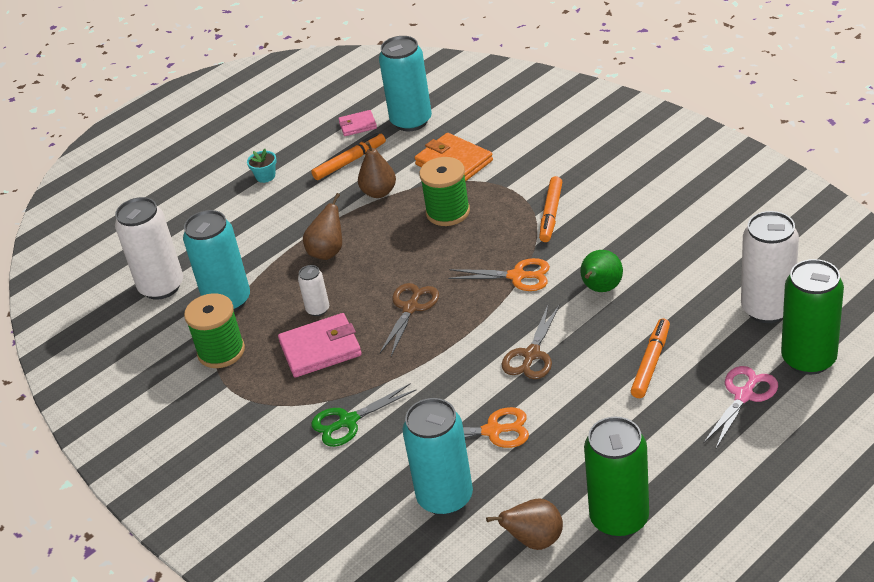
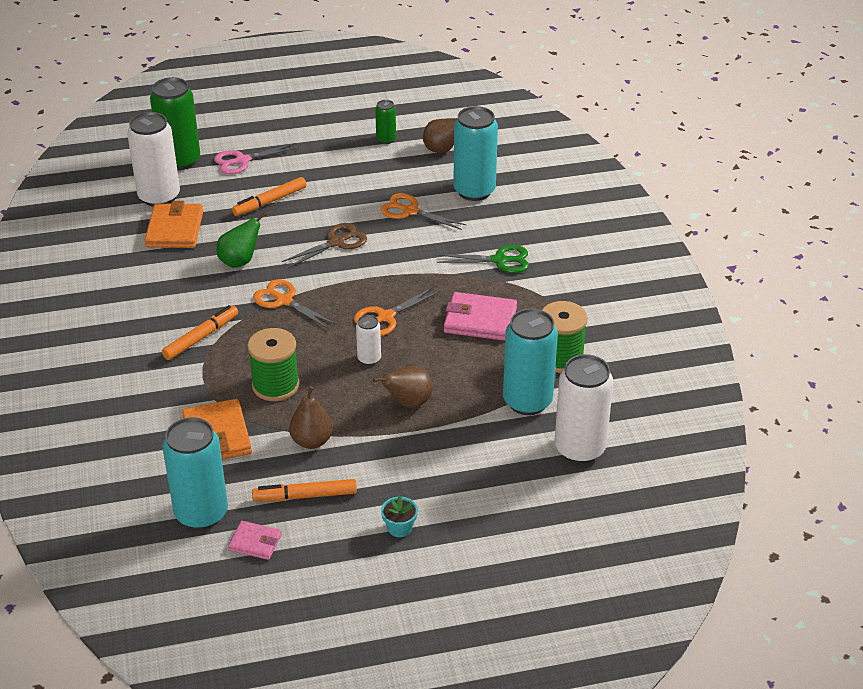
camera: 155 degrees left, 0 degrees up
white can [298,265,329,316] -> white can moved to [356,315,381,365]
brown scissors [380,283,439,356] -> orange scissors [354,287,440,336]
green can [584,417,649,538] -> green can [375,100,396,144], size x0.49
none -> orange wallet [145,201,203,248]

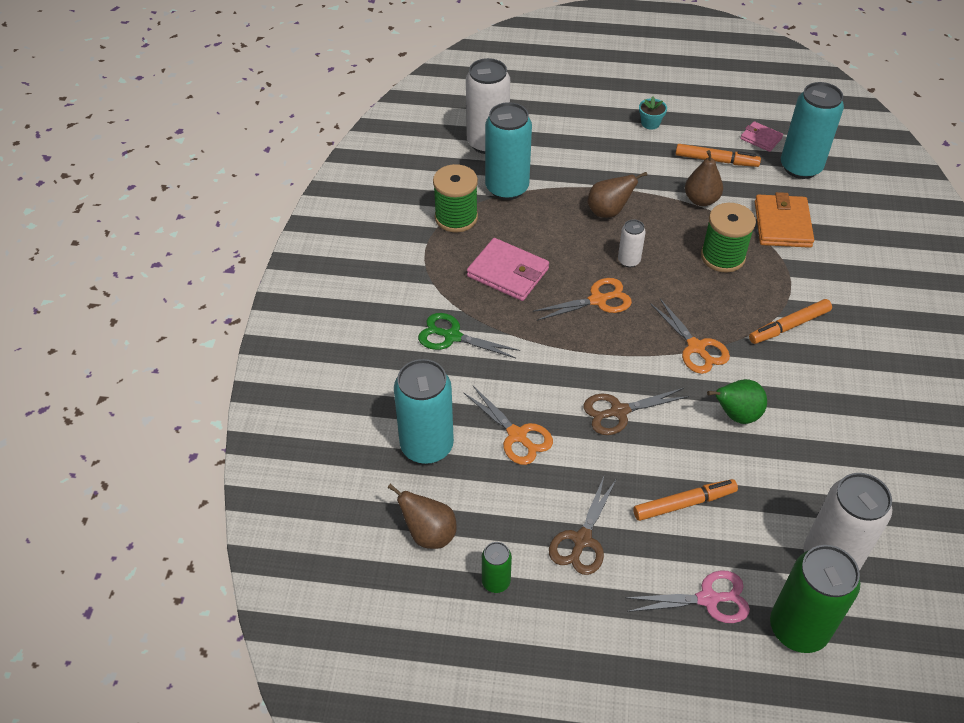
camera: 160 degrees left, 10 degrees up
orange wallet [145,201,203,248] -> none
none -> brown scissors [549,474,617,575]

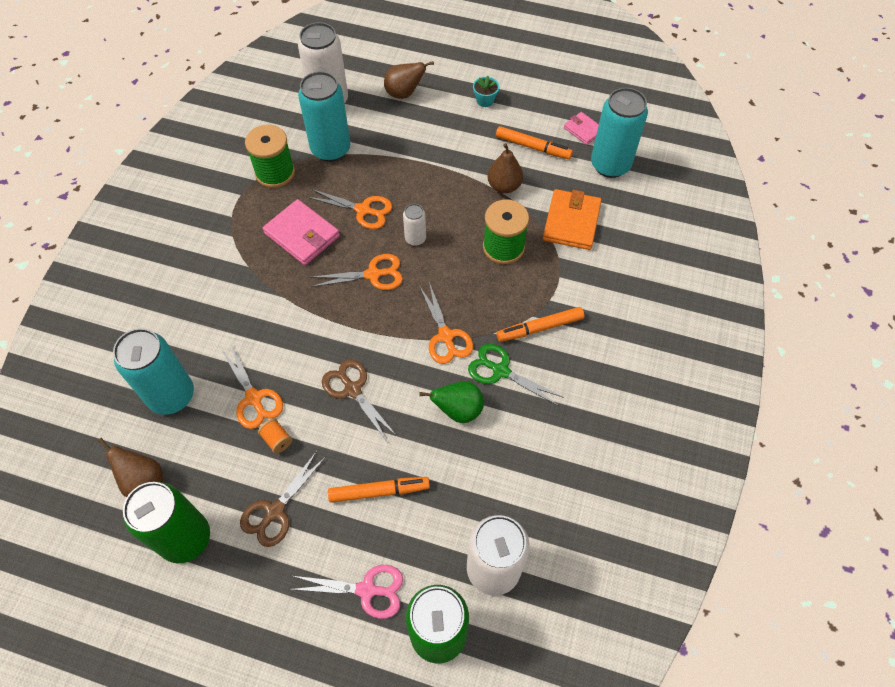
camera: 10 degrees right, 10 degrees up
green scissors [418,313,520,358] -> green scissors moved to [468,344,564,406]
green can [482,542,512,593] -> green can [123,482,210,563], size x2.03
brown scissors [583,388,690,435] -> brown scissors turned 60 degrees clockwise [322,359,397,443]
brown pear [587,172,647,218] -> brown pear moved to [384,61,434,99]
none -> orange spool [258,418,292,454]
none -> orange scissors [307,189,392,229]

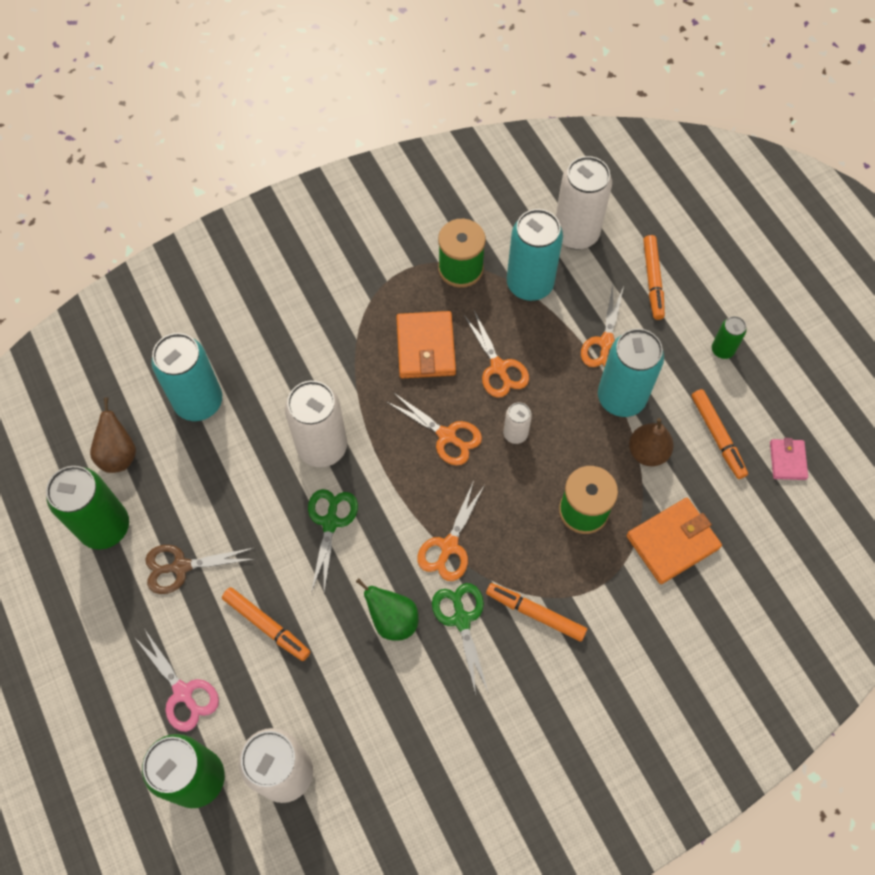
camera: 45 degrees right, 5 degrees up
orange scissors [221,345,283,429] -> orange scissors moved to [581,285,624,367]
orange spool [258,418,292,454] -> none
pink wallet [263,199,340,265] -> orange wallet [396,311,456,378]
brown scissors [322,359,397,443] -> green scissors [308,489,358,593]
brown pear [384,61,434,99] -> orange marker [643,235,665,320]
turquoise flower pot [473,75,499,107] -> green can [712,316,747,359]
turquoise can [591,88,648,178] -> turquoise can moved to [598,329,664,417]
none -> white can [285,381,347,467]

